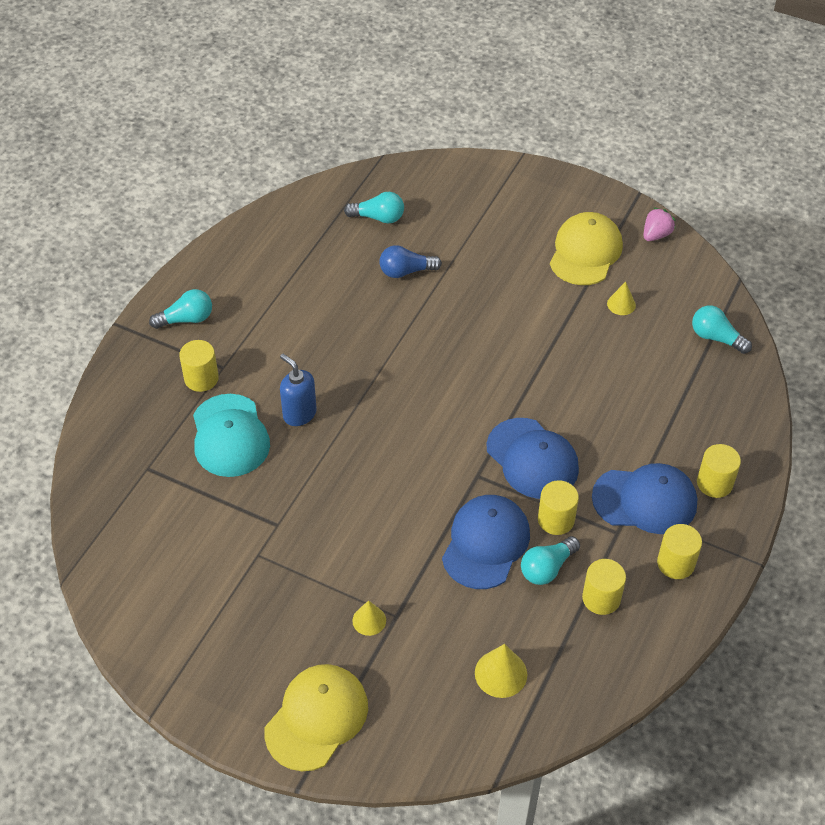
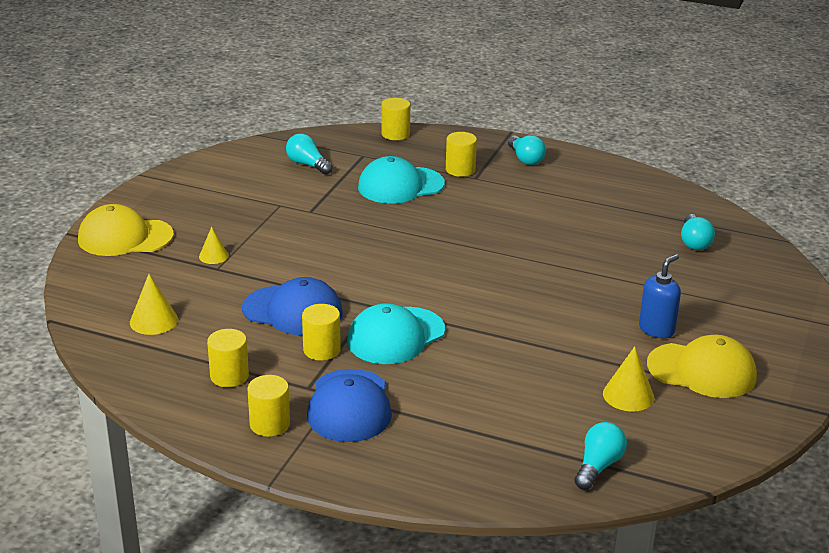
camera: 85 degrees right, 20 degrees down
yellow cap [264,664,368,771] -> yellow cap turned 150 degrees clockwise [78,204,174,256]
blue soap dispenser [280,354,317,426] -> blue soap dispenser moved to [639,254,681,338]
blue light bulb [379,245,442,278] -> none
blue cap [486,418,579,499] -> turquoise cap [347,303,445,364]
turquoise light bulb [521,536,580,585] -> turquoise light bulb moved to [286,133,333,175]
yellow cone [607,282,636,315] -> yellow cone [603,346,654,412], size x1.52
pink strawberry [644,207,676,241] -> none
yellow cylinder [697,444,741,498] -> yellow cylinder moved to [381,98,410,140]

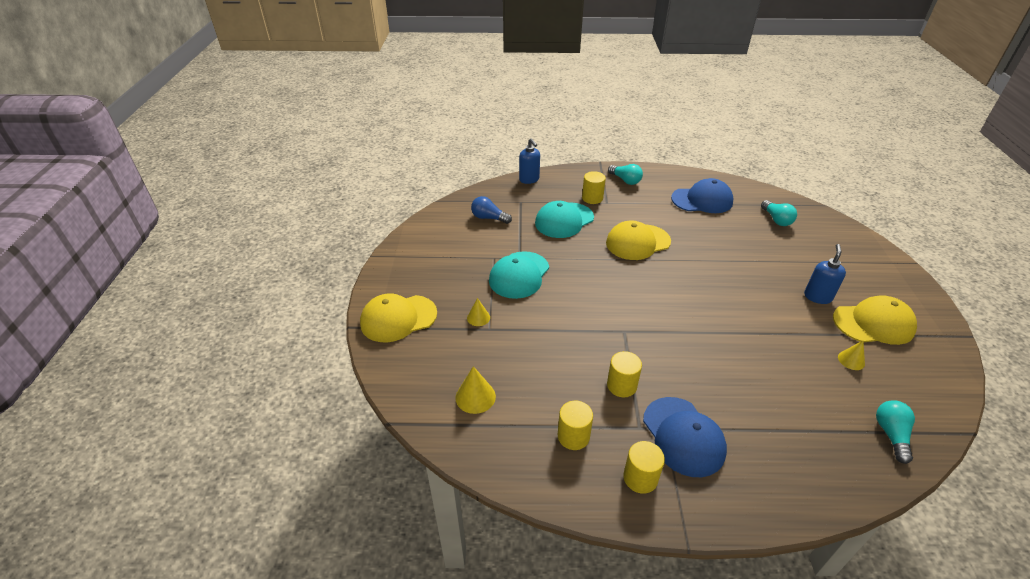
camera: 20 degrees left, 10 degrees up
blue cap [242,277,343,335] -> blue cap moved to [671,178,734,213]
turquoise light bulb [286,133,333,175] -> blue light bulb [471,196,512,224]
turquoise cap [347,303,445,364] -> turquoise cap moved to [489,251,549,299]
yellow cylinder [381,98,410,140] -> blue soap dispenser [519,138,540,184]
yellow cone [603,346,654,412] -> yellow cone [838,341,865,370], size x0.66
none -> yellow cap [606,221,671,260]

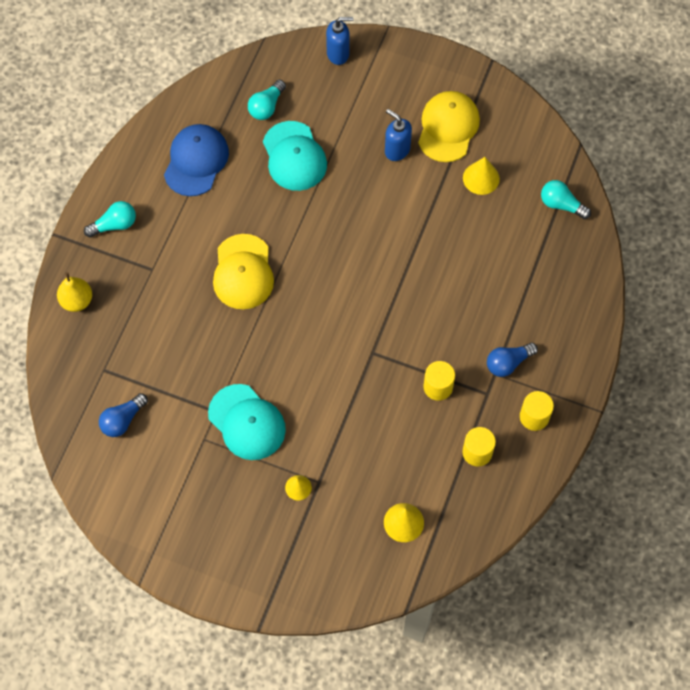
camera: 70 degrees left, 25 degrees up
yellow cap [360,293,437,342] -> none
blue soap dispenser [519,138,540,184] -> blue soap dispenser moved to [326,17,353,65]
turquoise cap [535,201,594,238] -> turquoise cap moved to [263,121,327,191]
yellow cylinder [582,171,606,204] -> none
blue cap [643,397,727,477] -> blue light bulb [487,343,538,377]
turquoise light bulb [761,200,797,226] -> turquoise light bulb turned 120 degrees clockwise [248,80,286,120]
yellow cone [838,341,865,370] -> yellow cone [463,157,500,195], size x1.52
none -> yellow pear [57,272,92,312]

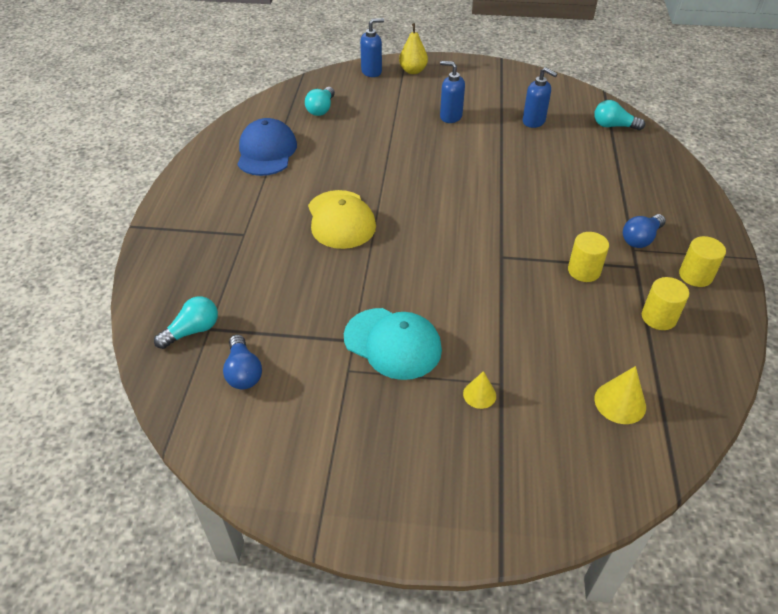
camera: 15 degrees left, 20 degrees down
yellow pear [57,272,92,312] -> yellow pear moved to [399,23,428,74]
turquoise light bulb [84,201,136,238] -> turquoise light bulb moved to [154,296,218,349]
blue light bulb [99,393,148,437] -> blue light bulb turned 45 degrees counterclockwise [223,334,262,390]
turquoise cap [263,121,327,191] -> none
yellow cap [418,91,480,162] -> none
yellow cone [463,157,500,195] -> blue soap dispenser [523,67,558,128]

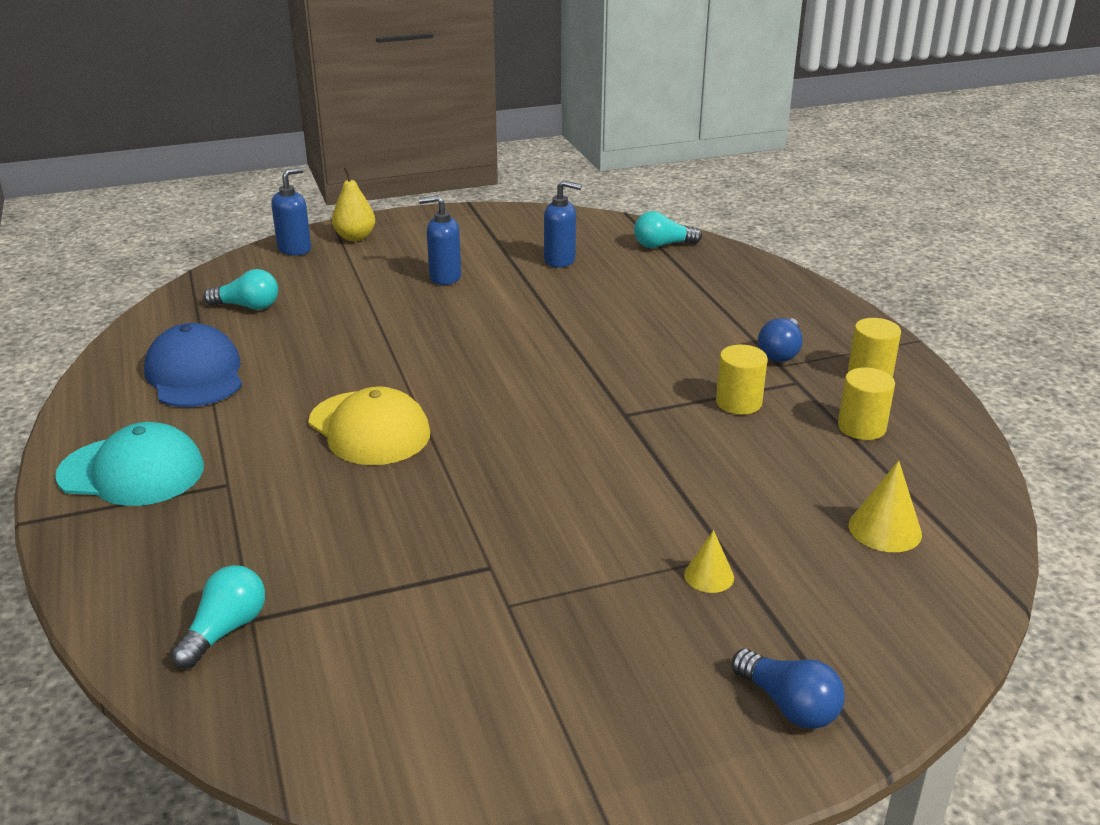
camera: 25 degrees left, 15 degrees down
blue light bulb [223,334,262,390] -> blue light bulb moved to [732,649,845,729]
turquoise light bulb [305,87,335,116] -> turquoise light bulb turned 75 degrees counterclockwise [203,269,278,310]
turquoise cap [344,308,442,380] -> turquoise cap moved to [55,422,204,506]

